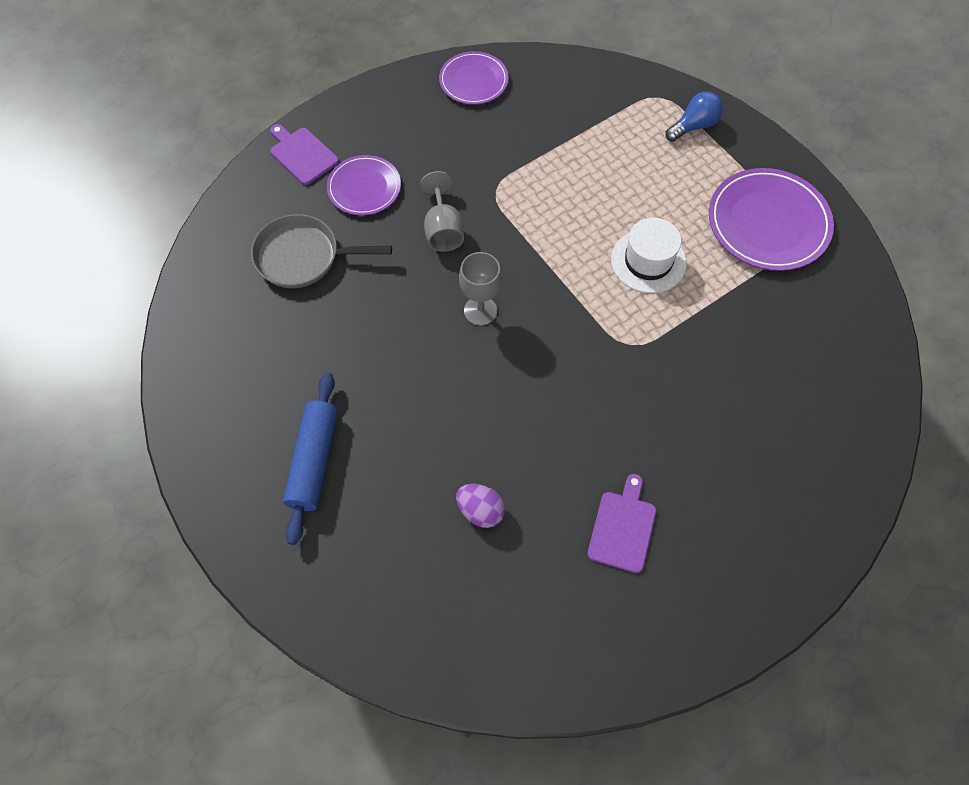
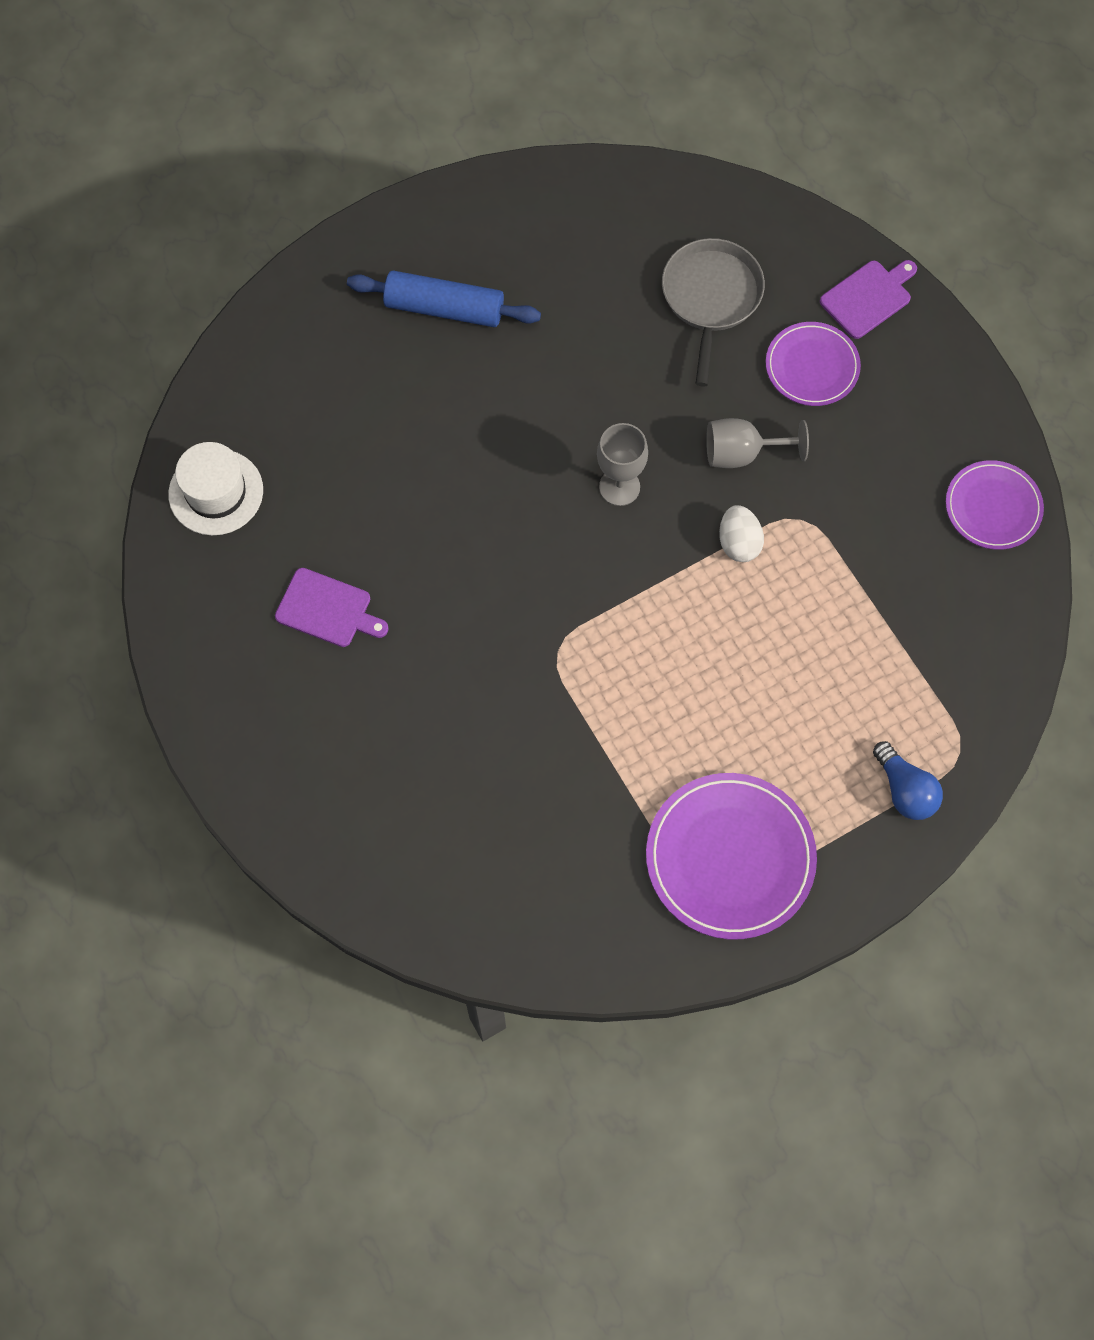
camera: 95 degrees right, 5 degrees up
purple egg [456,484,505,528] -> none
white hat [611,218,687,293] -> white hat moved to [168,442,263,535]
none -> white egg [719,505,764,562]

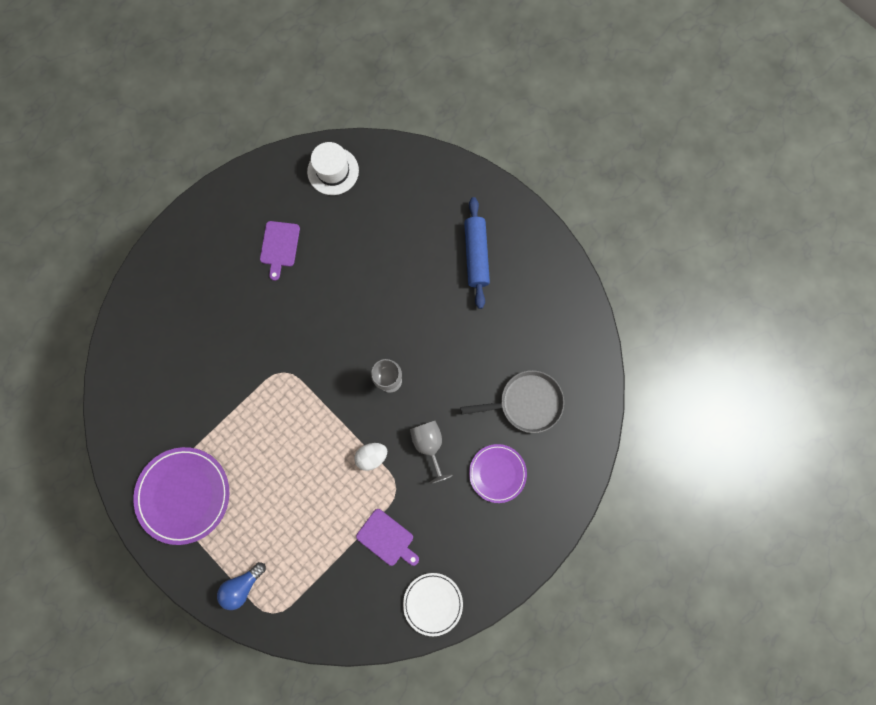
camera: 75 degrees right, 10 degrees up
purple cutting board [820,260,917,339] -> purple cutting board moved to [356,509,419,566]
purple plate [946,460,1044,550] -> white plate [403,573,463,636]

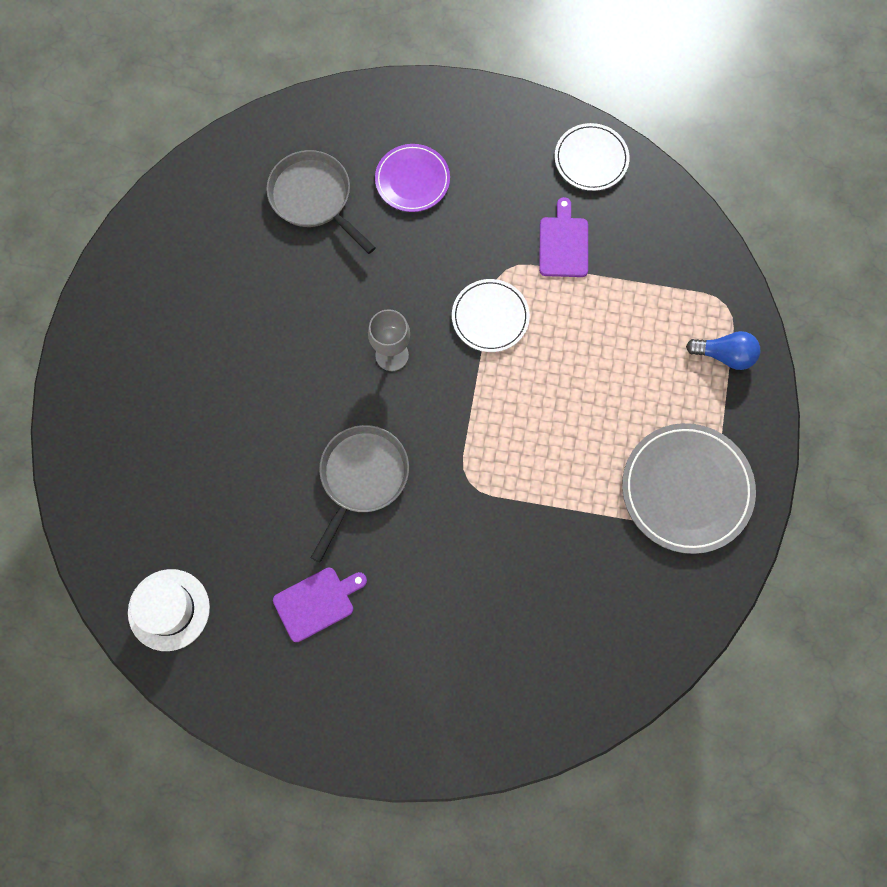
camera: 125 degrees left, 5 degrees down
purple plate [133,447,229,545] -> grey plate [622,423,756,554]
white egg [354,443,387,471] -> white plate [452,279,530,352]
grey goblet [410,421,453,484] -> none
blue rolling pin [464,197,490,309] -> none
none -> grey pan [311,425,409,562]

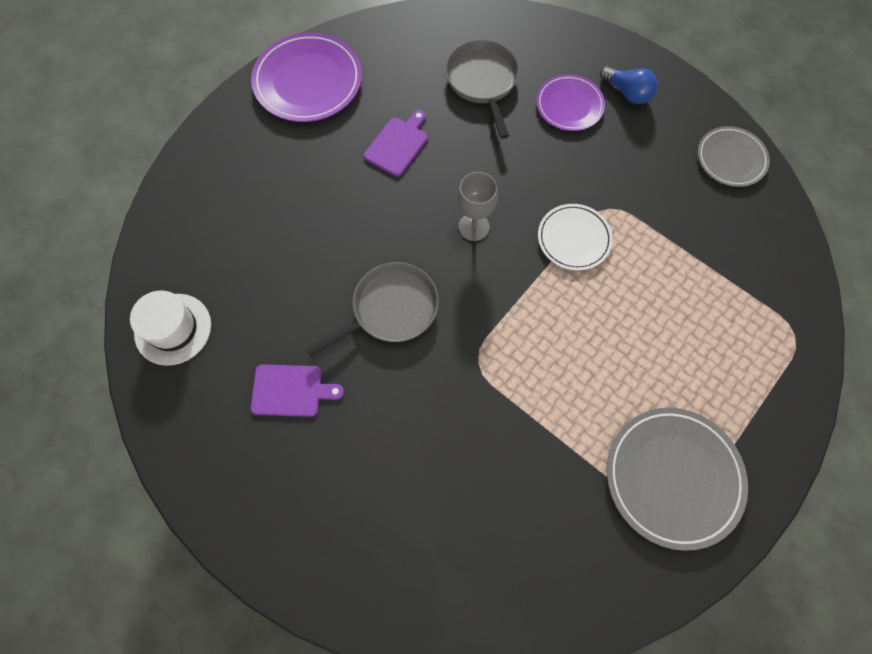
camera: 30 degrees right, 5 degrees down
purple cutting board [539,197,588,277] -> purple cutting board moved to [364,110,428,176]
white plate [555,123,629,191] -> grey plate [698,126,770,187]
blue light bulb [686,331,760,370] -> blue light bulb moved to [600,66,658,104]
none -> purple plate [251,32,362,122]

